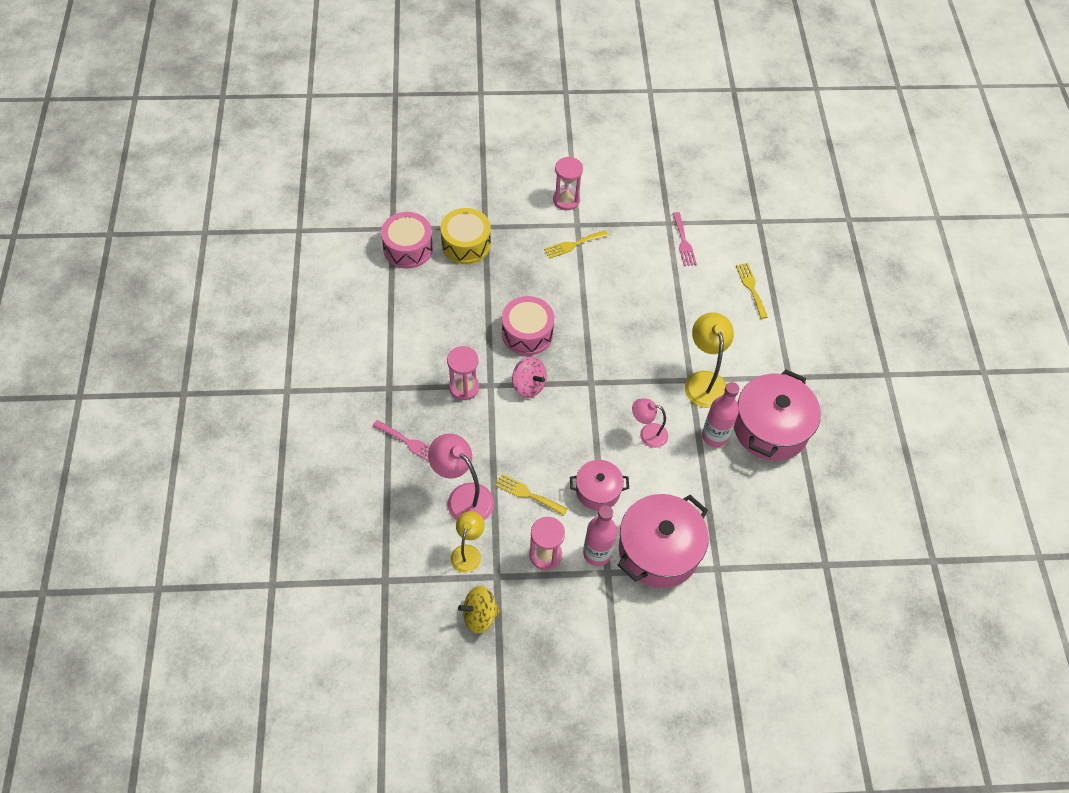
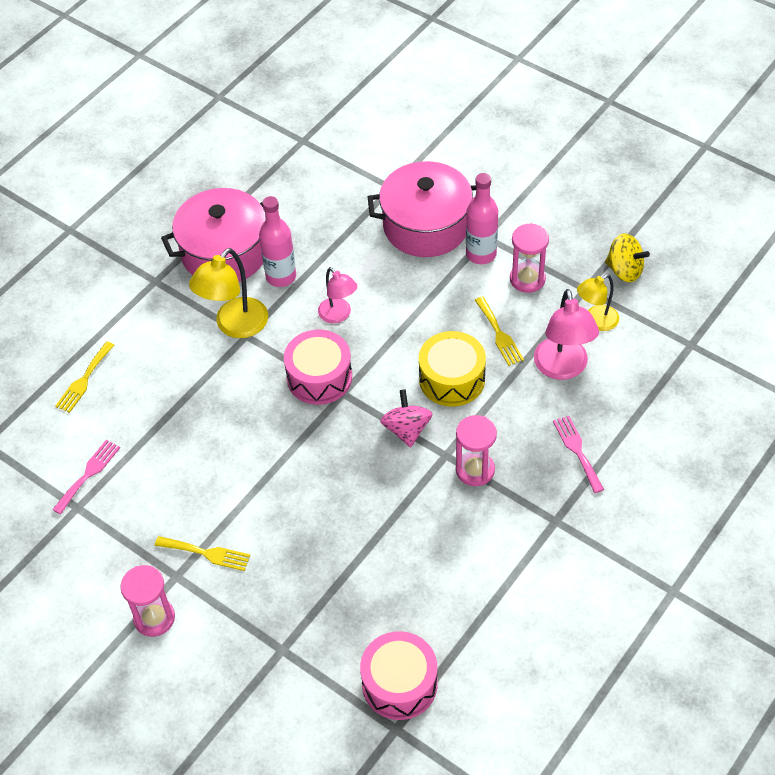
camera: 135 degrees left, 5 degrees down
yellow drum [440,208,491,264] -> yellow drum moved to [419,331,486,407]
pink drum [502,296,554,355] -> pink drum moved to [284,330,352,405]
pink pot [570,460,629,510] -> none

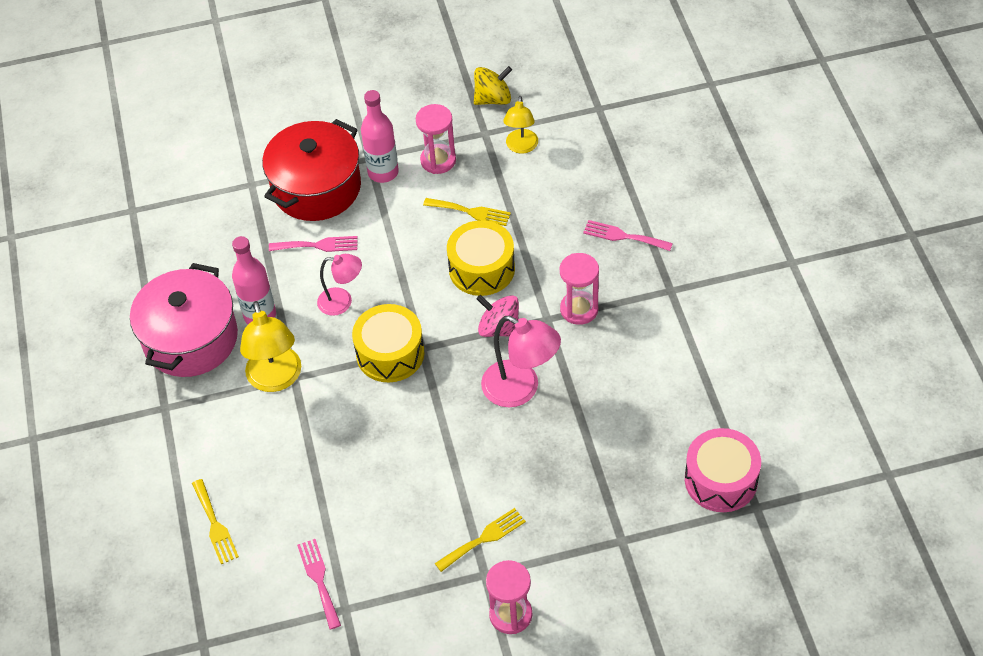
camera: 50 degrees left, 0 degrees up
pink drum [284,330,352,405] -> yellow drum [352,304,425,382]
pink pot [368,161,476,257] -> red pot [262,119,361,221]
pink lamp [534,289,599,380] -> pink lamp moved to [481,316,561,407]
none -> pink fork [269,236,358,252]

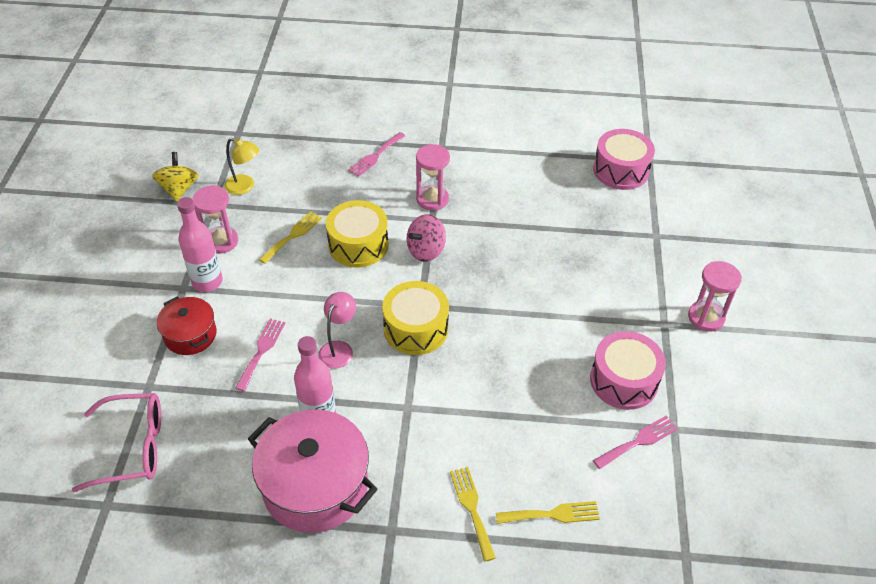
camera: 75 degrees left, 5 degrees down
yellow lamp [240,301,301,392] -> none
red pot [262,119,361,221] -> red pot [157,296,217,355], size x0.56
pink fork [297,539,341,629] -> pink fork turned 150 degrees clockwise [593,415,678,469]
yellow fork [435,508,526,572] -> yellow fork moved to [450,467,496,562]
pink lamp [481,316,561,407] -> none
none -> pink glasses [72,393,161,492]
none -> pink drum [590,331,666,410]

